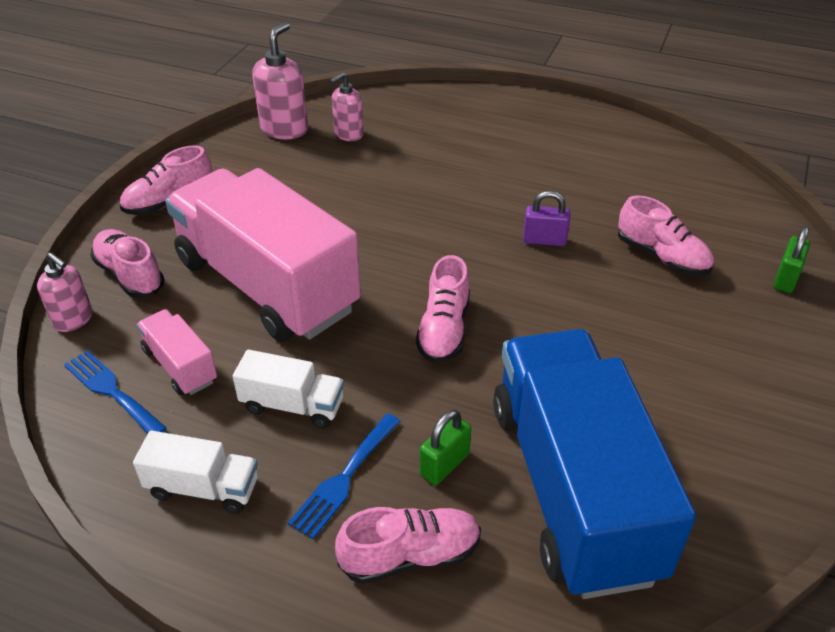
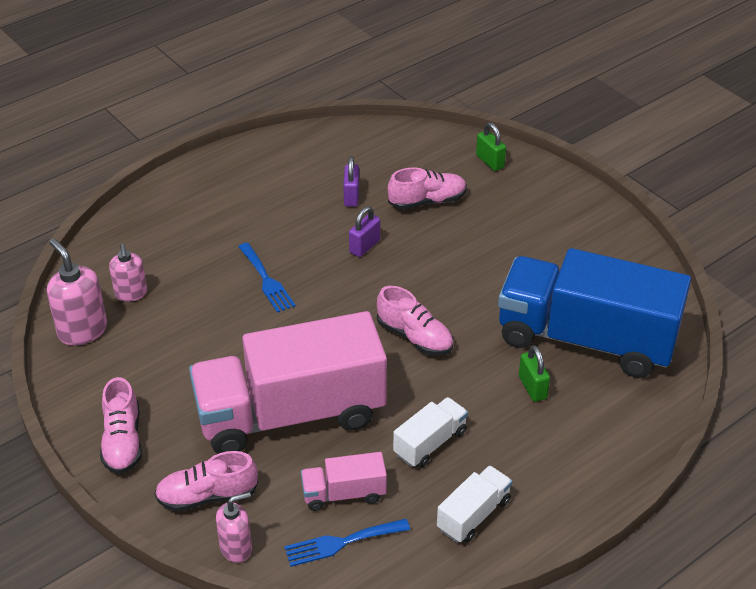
camera: 60 degrees left, 0 degrees up
blue fork [288,414,401,539] -> blue fork moved to [238,243,295,313]
pink shoe [335,507,481,584] -> none
none -> purple padlock [343,156,359,207]

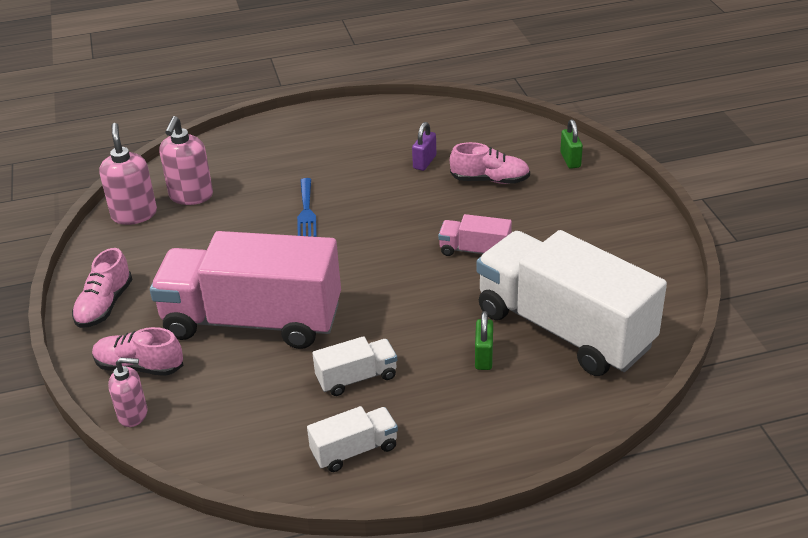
camera: 25 degrees right, 5 degrees down
pink soap dispenser [109,244,147,302] -> pink soap dispenser [159,116,213,205], size x1.53
blue fork [284,519,410,567] -> none
pink truck [301,452,387,511] -> pink truck moved to [438,214,512,256]
purple padlock [349,206,380,257] -> none
pink shoe [377,286,453,355] -> none
blue truck [498,248,691,378] -> white truck [476,230,667,376]

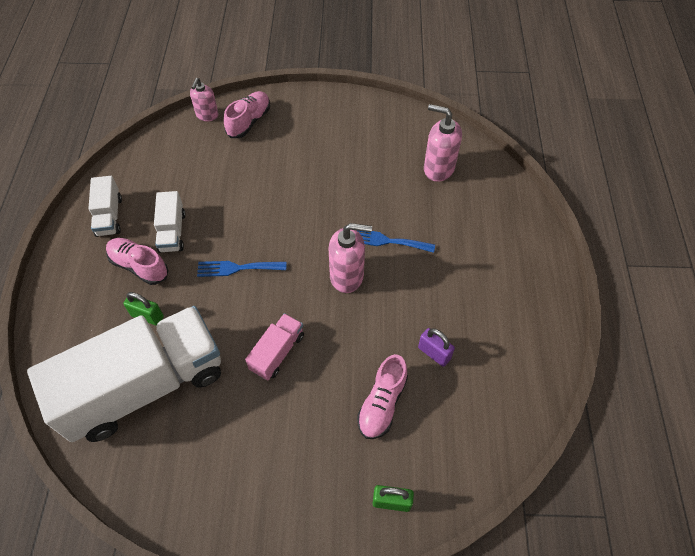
camera: 105 degrees right, 20 degrees up
pink shoe [72,248,133,328] -> pink shoe moved to [106,238,169,285]
pink soap dispenser [99,123,157,225] -> pink soap dispenser moved to [329,223,372,293]
pink truck [150,231,341,349] -> none
none -> blue fork [197,261,286,277]

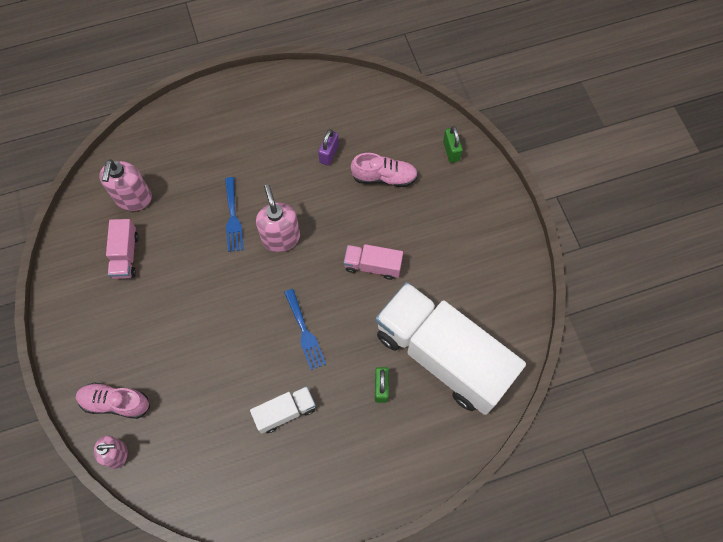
camera: 110 degrees left, 10 degrees up
white truck [88,176,122,237] -> none
pink shoe [106,238,169,285] -> none
none -> pink truck [106,219,139,279]

